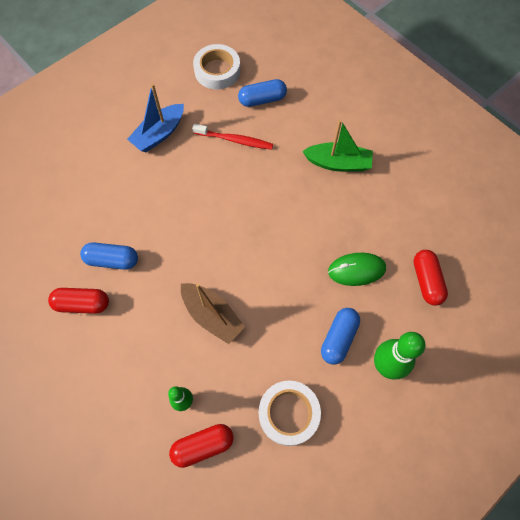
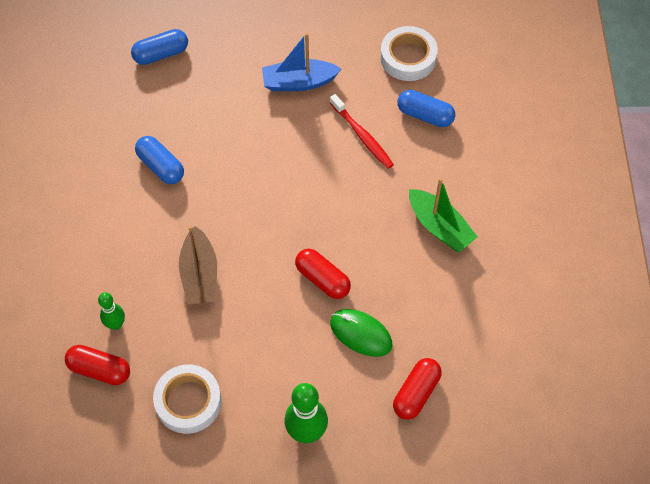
camera: 40 degrees right, 5 degrees down
red capsule [48,288,109,314] -> red capsule moved to [295,249,351,299]
blue capsule [321,308,360,365] -> blue capsule moved to [131,29,188,65]

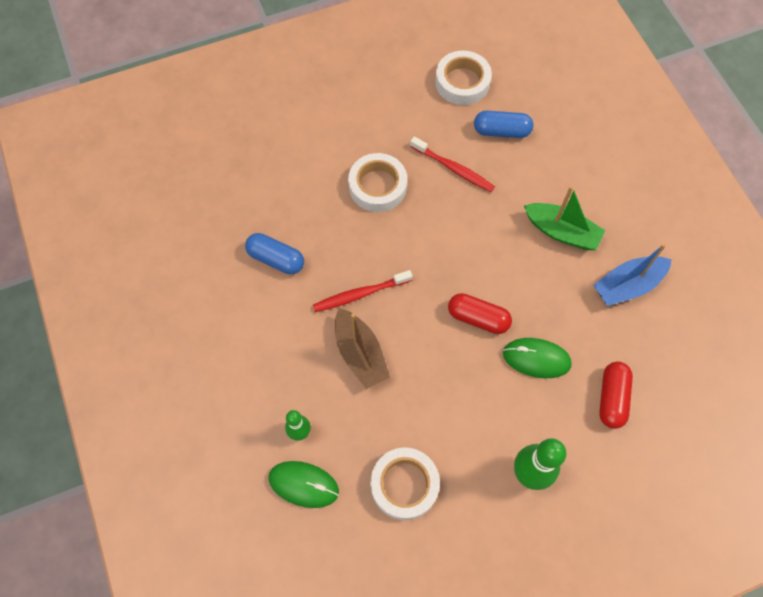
camera: 20 degrees left, 5 degrees up
red capsule [65,345,130,385] -> green mouse [268,461,339,508]
blue capsule [131,29,188,65] -> none
blue boat [262,33,341,91] -> blue boat moved to [593,244,672,306]
none -> red toothbrush [313,270,413,312]
none -> white tape [348,153,407,212]

